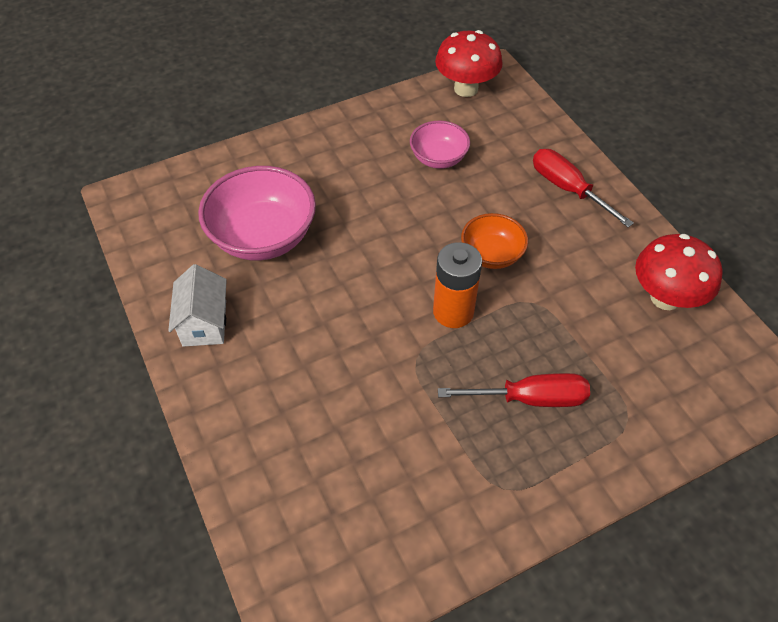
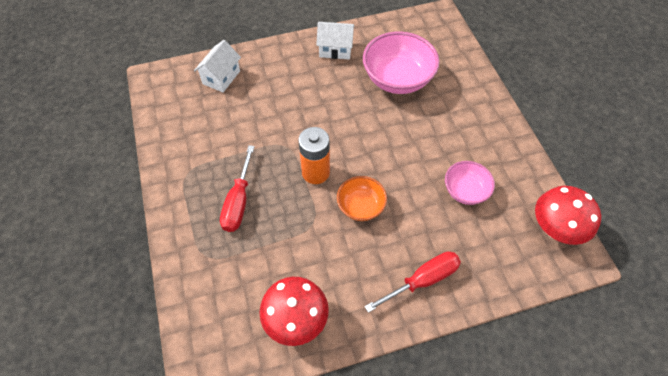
camera: 100 degrees right, 5 degrees up
none -> white house [194,40,241,92]

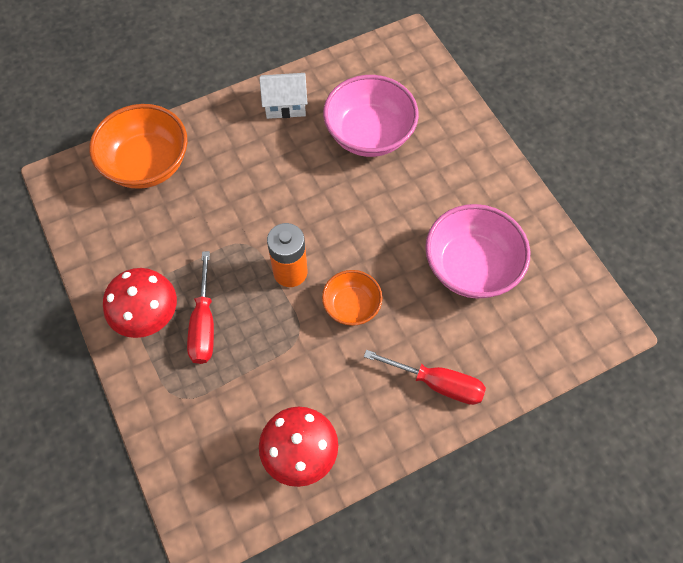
camera: 10 degrees left, 5 degrees up
white house [194,40,241,92] -> orange bowl [89,104,187,189]
red screwdriver [365,251,461,313] -> red screwdriver turned 60 degrees clockwise [364,350,486,405]
pink bowl [445,161,495,205] -> pink bowl [425,204,530,299], size x1.74
red mushroom [535,186,601,245] -> red mushroom moved to [103,268,177,338]

